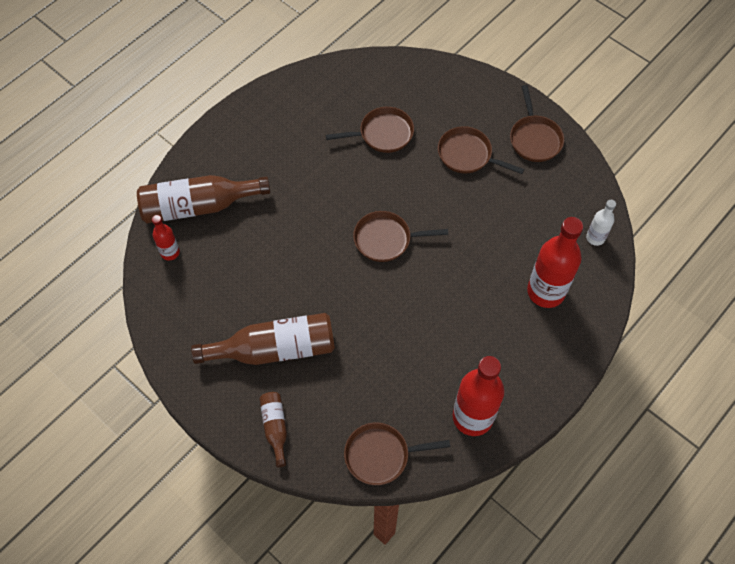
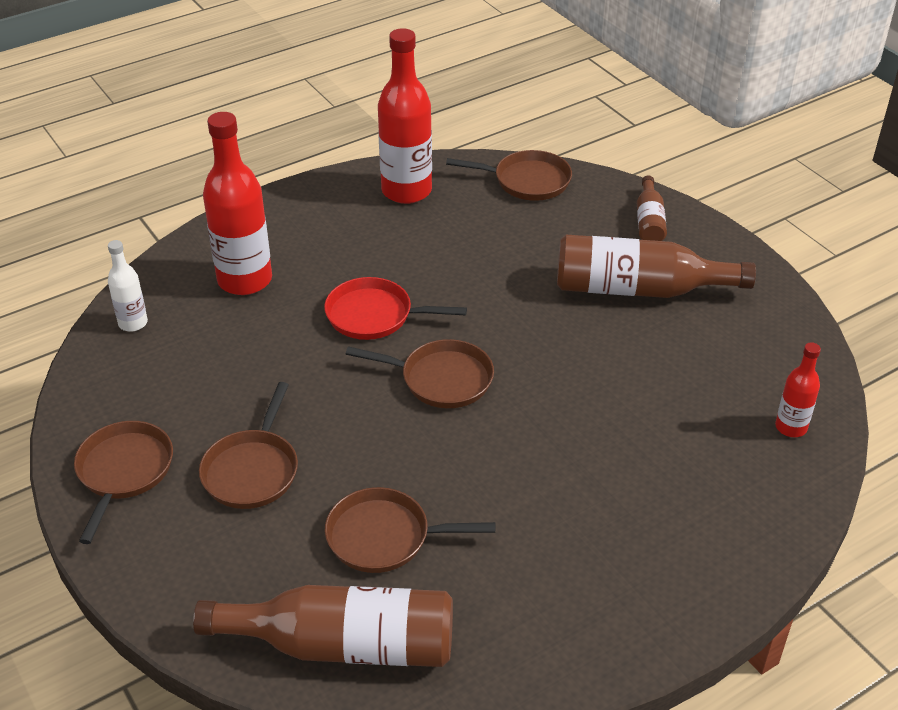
camera: 165 degrees left, 20 degrees down
brown bottle [137,175,270,224] -> brown bottle moved to [193,585,453,667]
brown pan [438,126,524,174] -> brown pan turned 60 degrees clockwise [199,382,298,509]
none -> red pan [324,277,467,340]

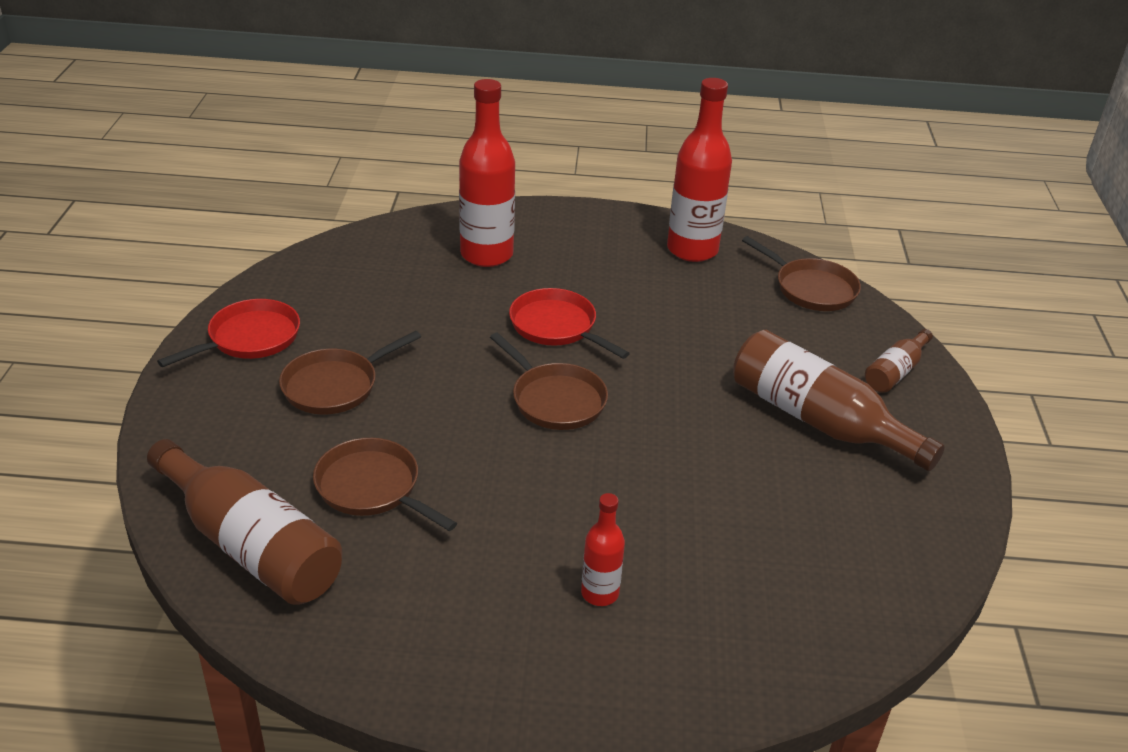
camera: 35 degrees right, 5 degrees down
brown pan [74,421,173,544] -> red pan [157,299,300,367]
white bottle [108,240,148,332] -> none
red bottle [775,342,821,437] -> red bottle moved to [581,493,625,606]

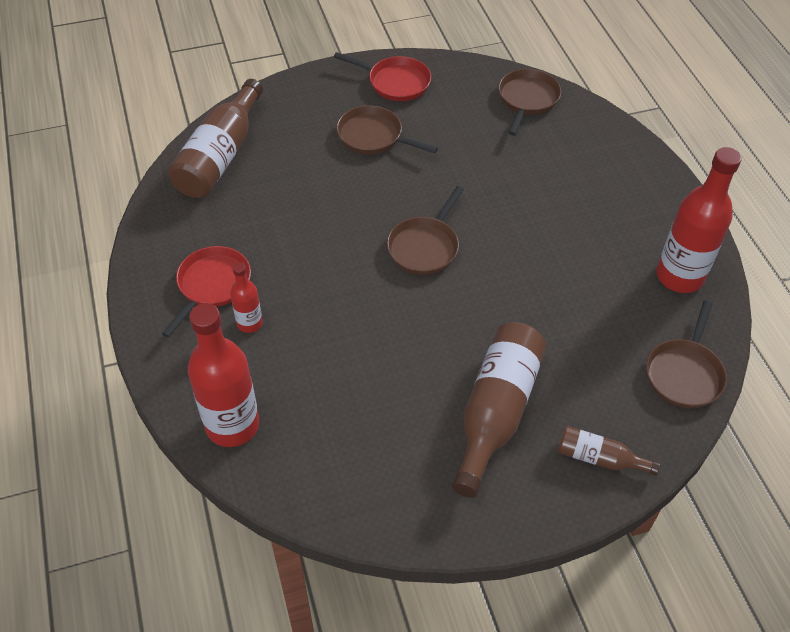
camera: 70 degrees right, 15 degrees up
brown pan [313,438,457,531] -> brown pan moved to [498,69,561,136]
red bottle [459,79,515,267] -> red bottle moved to [188,303,259,447]
red pan [509,288,630,359] -> red pan moved to [162,246,251,337]

